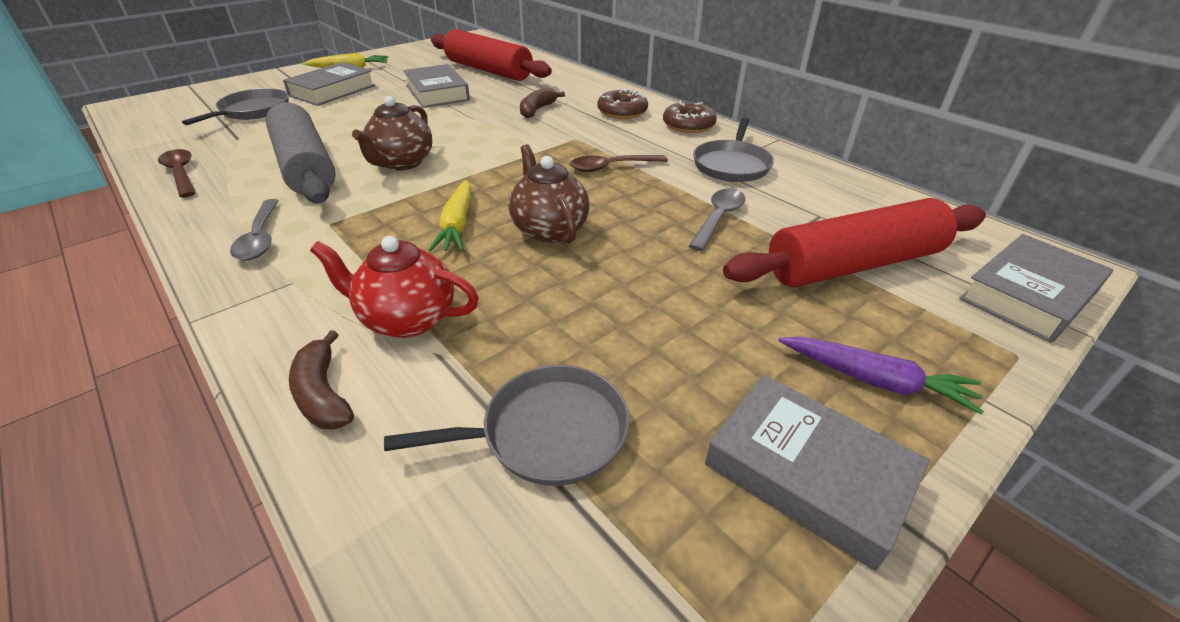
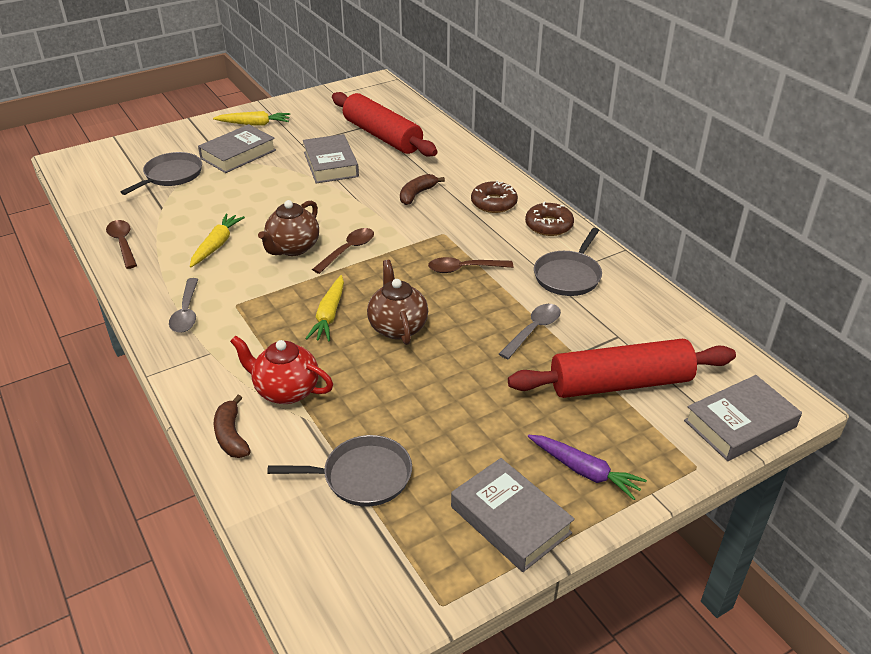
camera: 10 degrees right, 0 degrees up
grey rolling pin [266,102,336,203] -> yellow carrot [190,213,245,267]
none -> brown spoon [312,228,374,274]

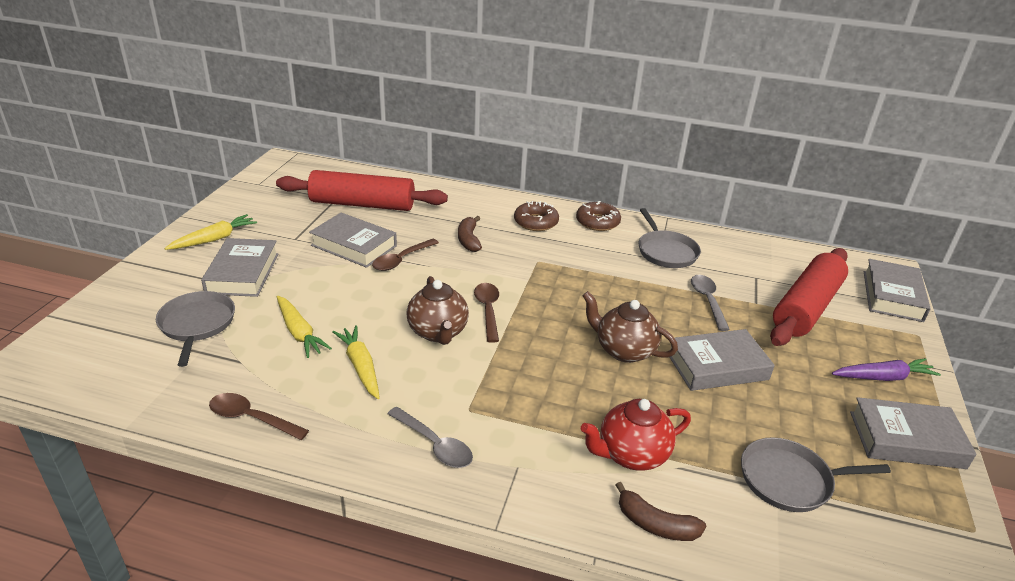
camera: 45 degrees left, 5 degrees down
grey pan [267,435,412,507] -> grey pan turned 135 degrees counterclockwise [741,437,891,512]
yellow carrot [305,275,344,342] -> yellow carrot moved to [277,296,332,358]
brown spoon [428,257,513,273] -> brown spoon moved to [372,239,439,271]
none -> grey book [669,329,775,391]

